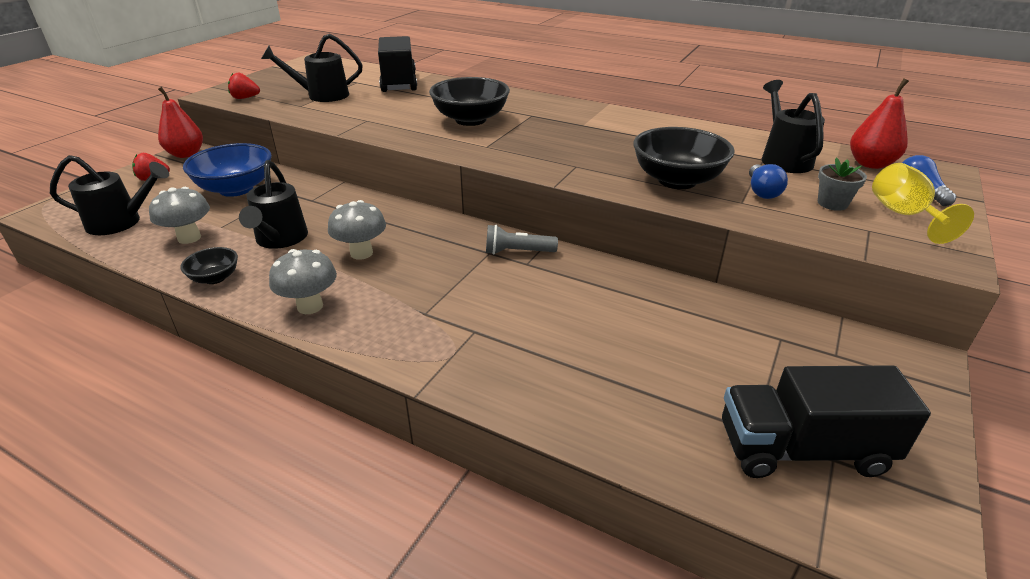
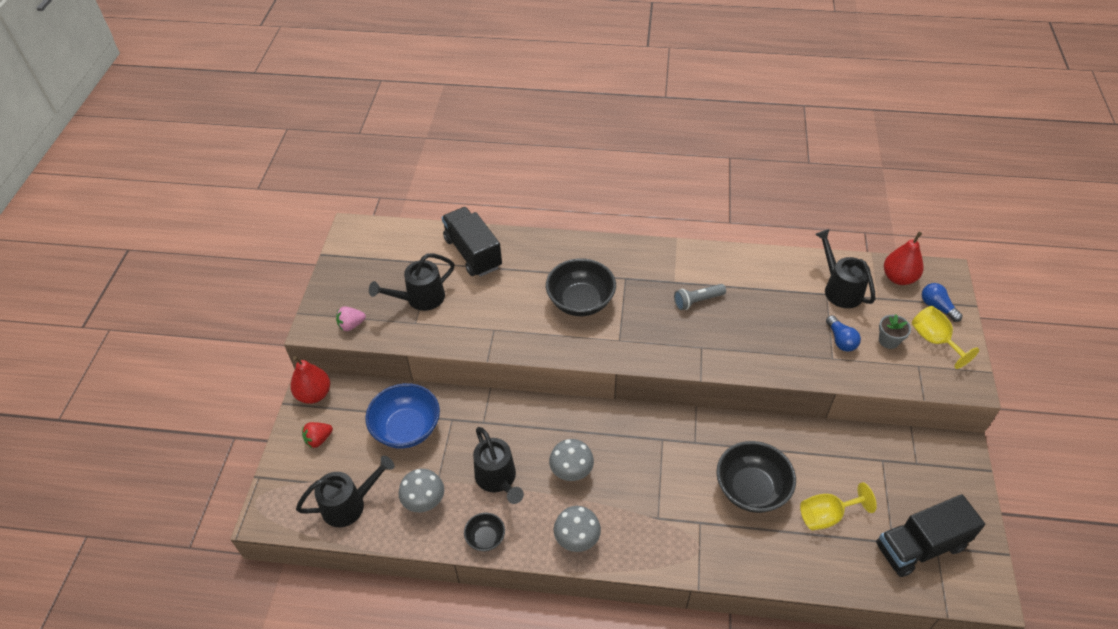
camera: 20 degrees left, 15 degrees up
red strawberry [228,72,260,99] -> pink strawberry [336,307,366,331]
grey flashlight [486,225,558,255] -> grey flashlight moved to [674,284,726,310]
black bowl [633,127,735,189] -> black bowl moved to [716,441,796,513]
none -> yellow goblet [800,482,877,530]

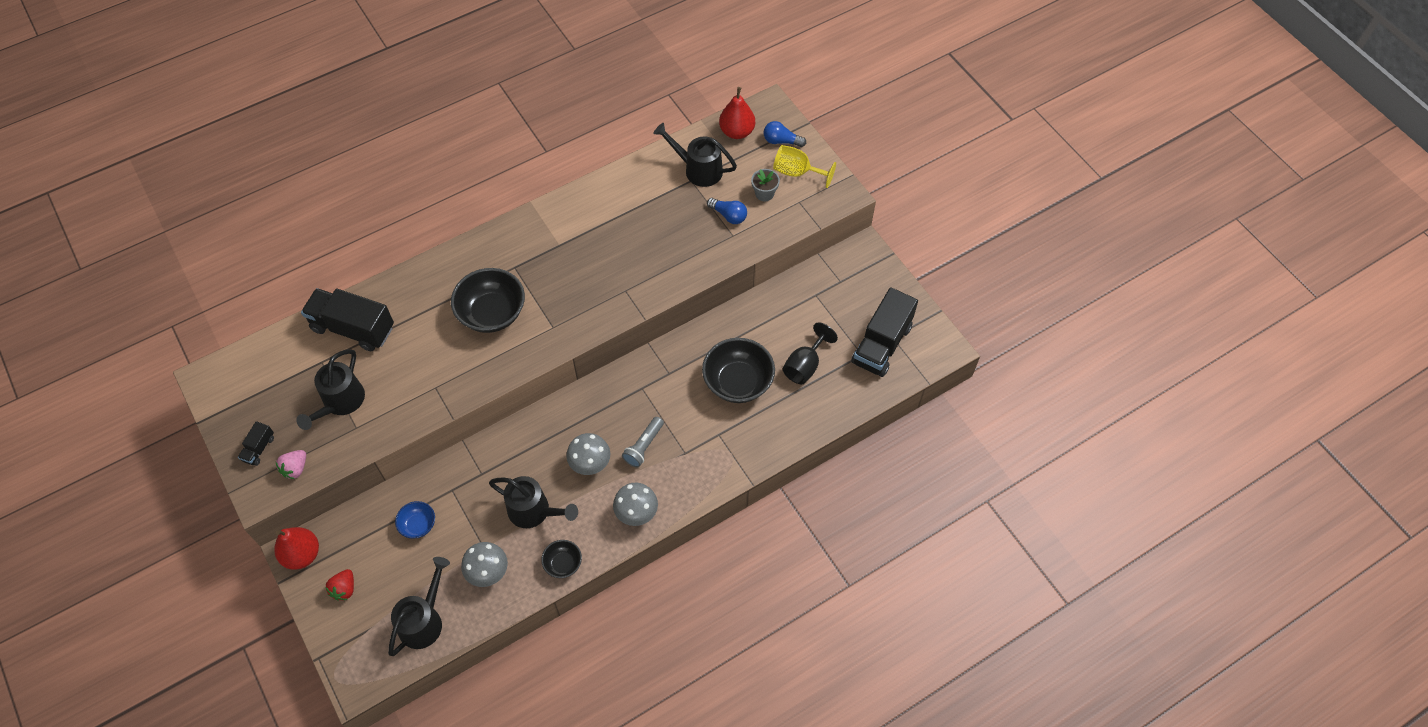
camera: 40 degrees left, 10 degrees up
blue bowl [365,383,440,449] -> blue bowl [395,501,435,539], size x0.51
grey flashlight [674,284,726,310] -> grey flashlight moved to [622,417,664,468]
yellow goblet [800,482,877,530] -> black goblet [783,322,838,385]
none -> black truck [238,421,274,466]

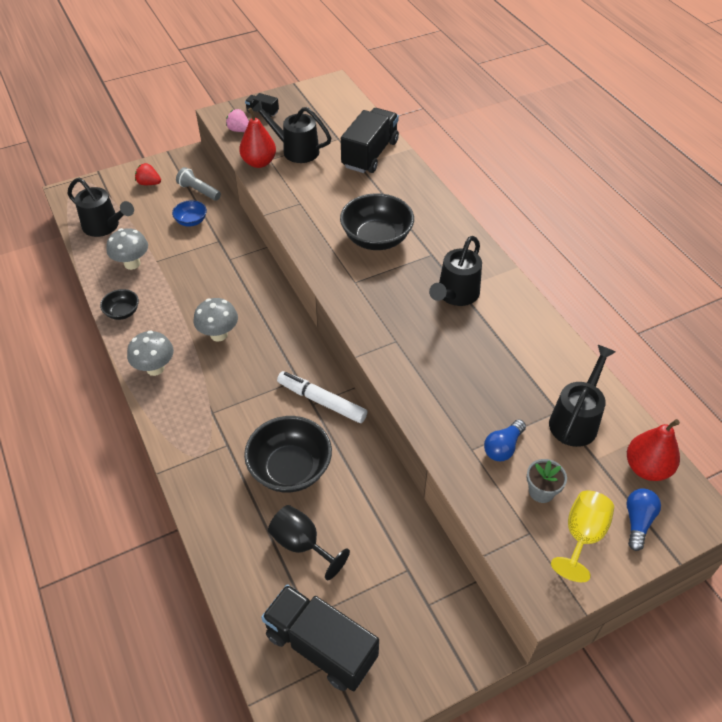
camera: 95 degrees right, 10 degrees down
red pear [274,527,319,570] -> red pear moved to [239,108,276,168]
black watering can [489,476,578,528] -> black watering can moved to [429,236,482,306]
grey flashlight [622,417,664,468] -> grey flashlight moved to [176,167,221,201]
none -> white marker [277,371,367,423]

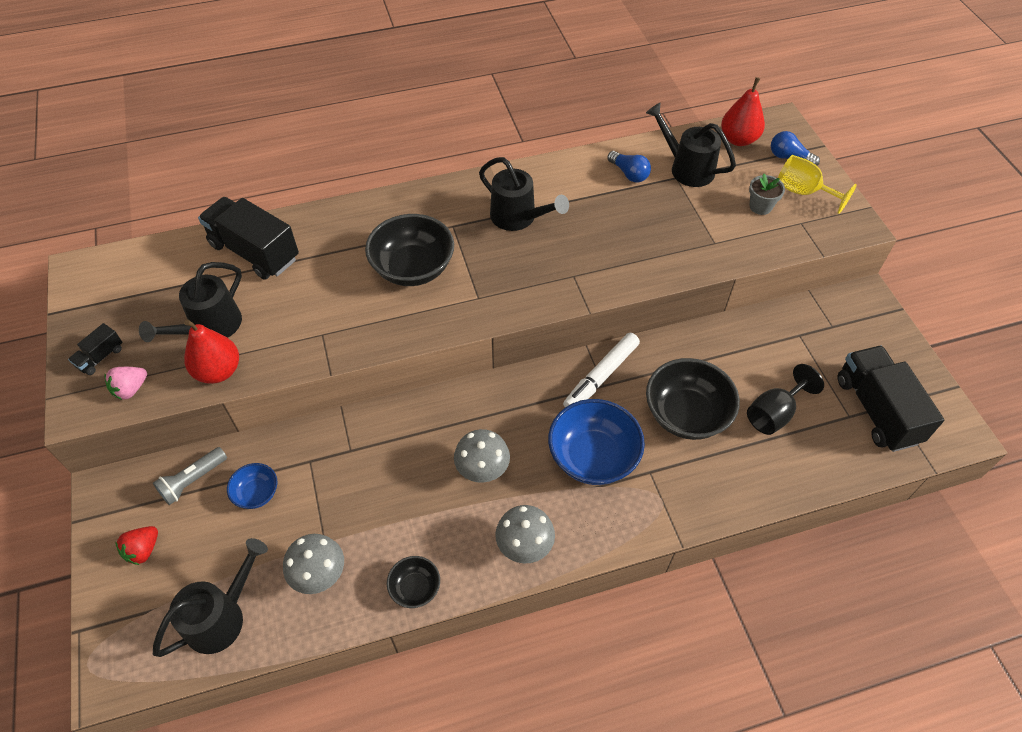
camera: 80 degrees left, 5 degrees up
black truck [261,584,379,691] -> black truck turned 120 degrees clockwise [838,346,944,452]
blue light bulb [484,419,526,461] -> blue light bulb moved to [607,151,651,182]
none -> blue bowl [548,399,645,485]

